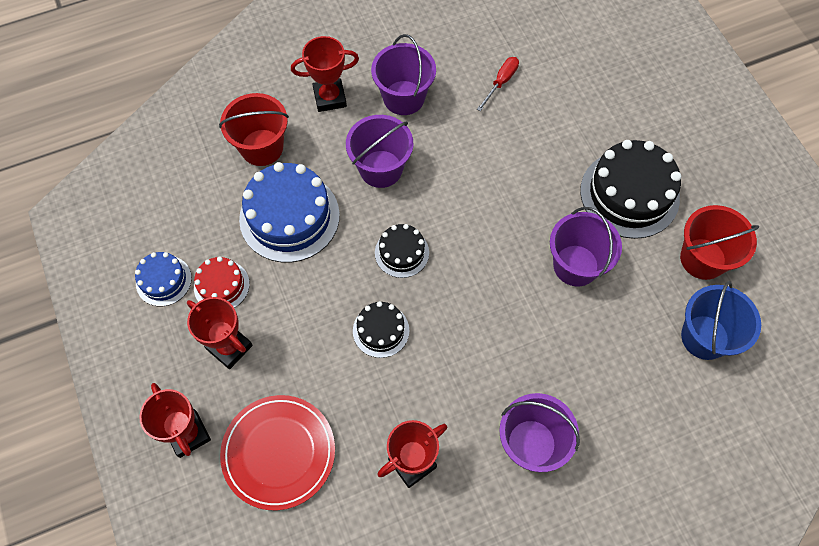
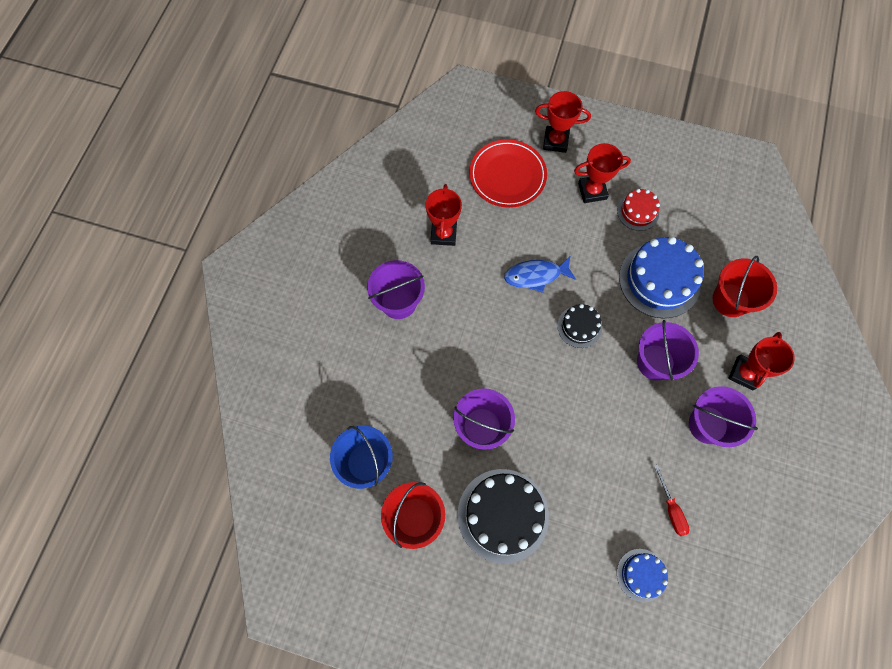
camera: 130 degrees right, 5 degrees up
blue cake [135,252,192,306] -> blue cake moved to [617,549,668,602]
black cake [353,301,409,358] -> blue fish [504,257,576,293]

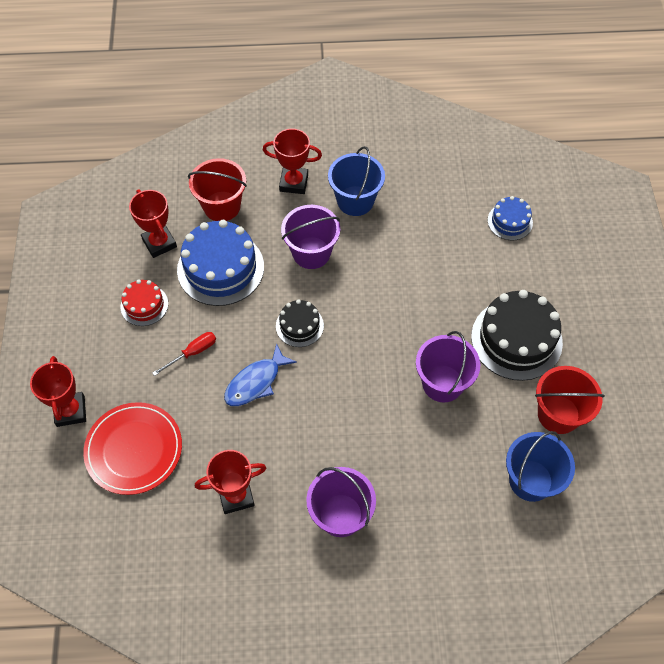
camera: 110 degrees left, 10 degrees down
blue fish [504,257,576,293] -> blue fish turned 75 degrees clockwise [224,343,297,406]
red trophy [574,143,631,203] -> red trophy moved to [129,189,177,258]
red screwdriver [654,465,690,536] -> red screwdriver moved to [152,332,216,376]
purple bucket [689,386,758,447] -> blue bucket [328,146,385,216]

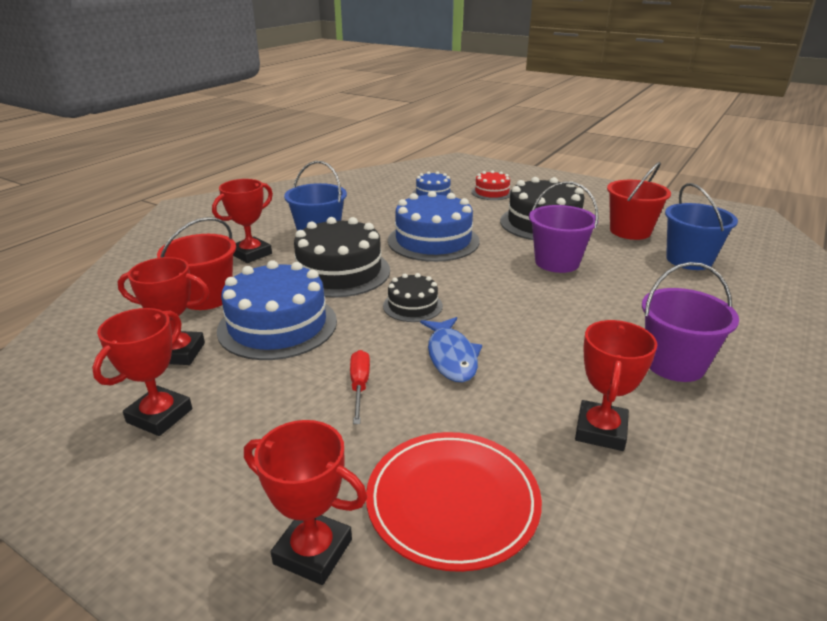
camera: 55 degrees left, 30 degrees down
red cake [121,280,168,326] -> red cake moved to [472,170,511,200]
purple bucket [281,205,340,269] -> black cake [294,217,390,298]
none -> red trophy [92,308,192,436]
none -> blue cake [388,191,480,262]

